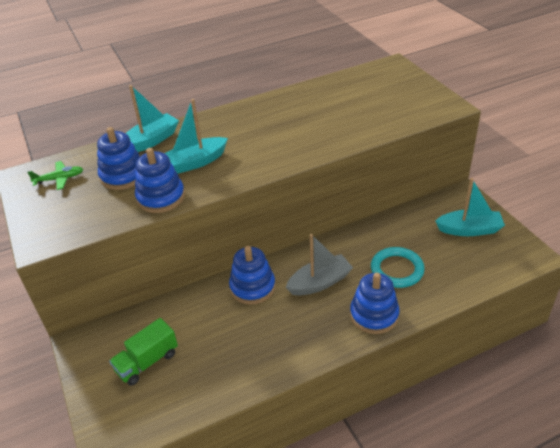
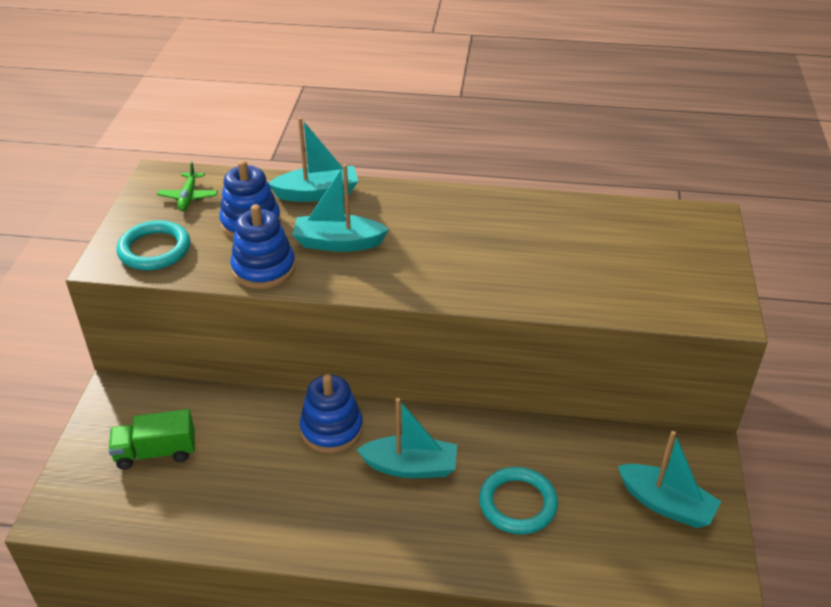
camera: 30 degrees right, 0 degrees up
green plane [27,161,83,190] -> green plane turned 75 degrees clockwise [157,162,218,211]
grey boat [286,234,353,295] -> turquoise boat [356,398,457,478]
blue stacking toy [350,273,400,334] -> none
none -> turquoise ring [117,220,190,270]

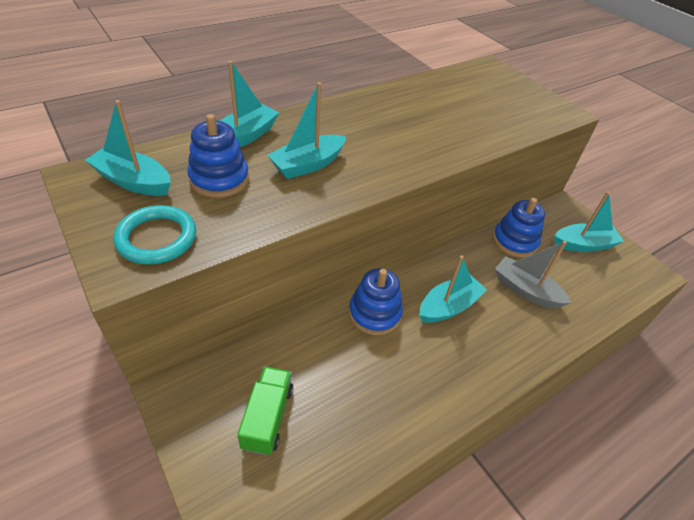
camera: 45 degrees left, 5 degrees up
green truck [108,409,195,469] -> green truck turned 150 degrees clockwise [237,366,294,455]
green plane [157,162,218,211] -> turquoise boat [85,100,171,196]
blue stacking toy [231,204,295,289] -> blue stacking toy moved to [493,198,545,258]
turquoise ring [479,467,558,535] -> grey boat [495,241,572,309]

